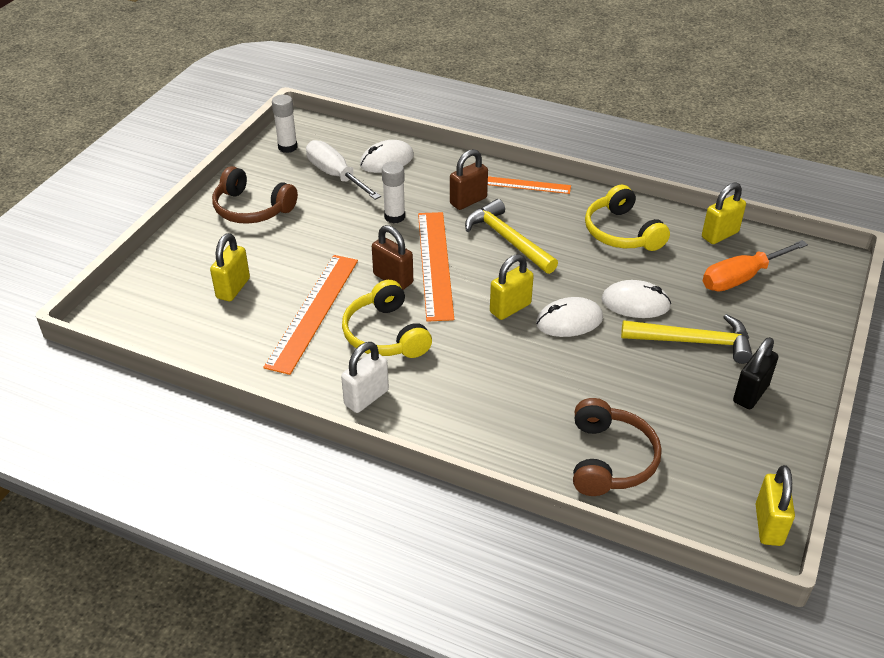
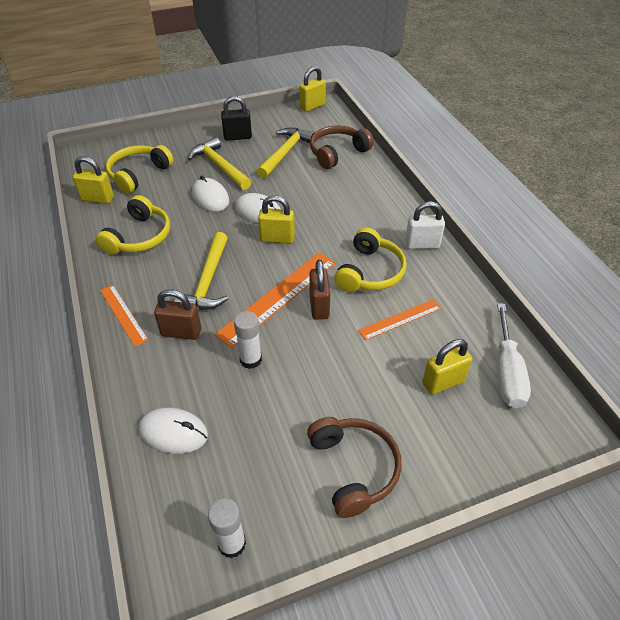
camera: 135 degrees left, 5 degrees up
orange ruler [263,255,358,375] -> orange ruler [358,299,442,340], size x0.58
white screwdriver [306,140,381,200] -> white screwdriver moved to [497,303,531,408]
orange screwdriver [703,240,808,291] -> yellow headphones [106,145,174,193]
none -> yellow hammer [257,128,315,178]

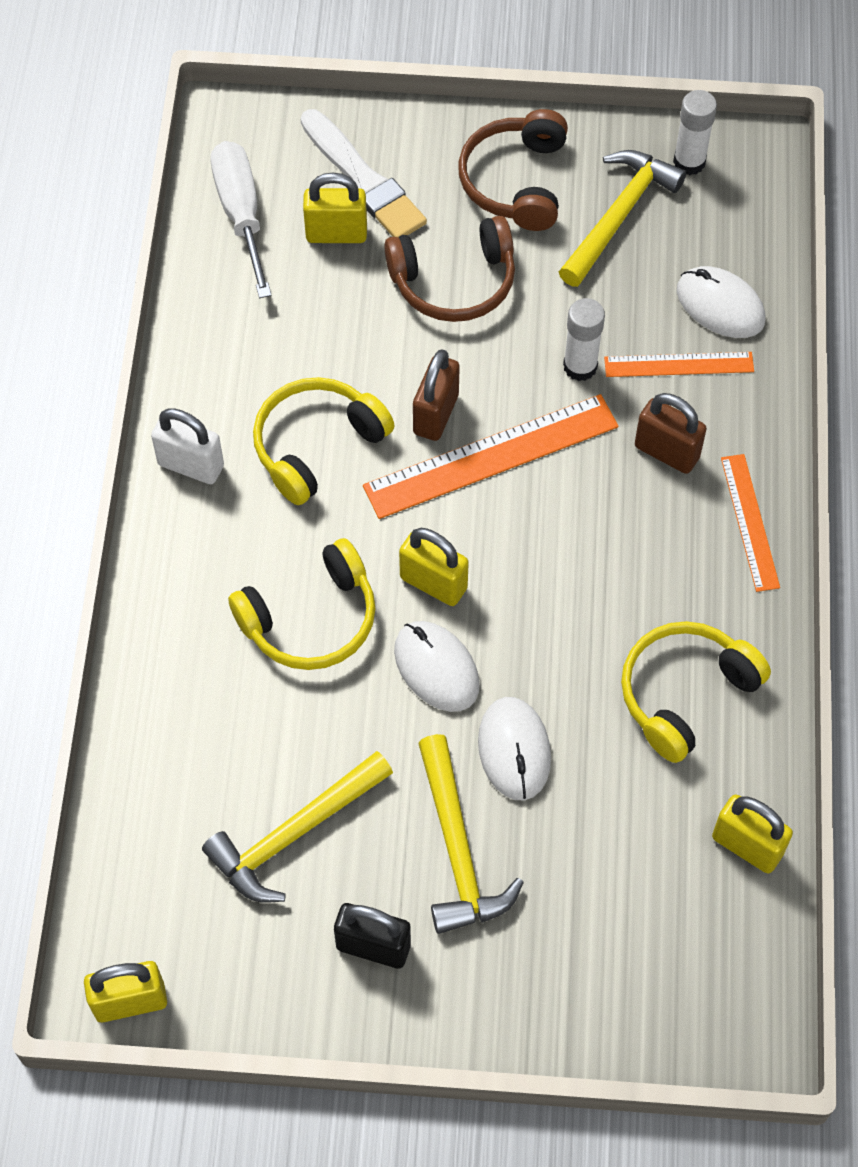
camera: 155 degrees left, 15 degrees up
yellow headphones [106,145,174,193] -> yellow headphones moved to [228,538,376,670]
yellow hammer [174,232,228,310] -> yellow hammer moved to [559,150,686,287]
brown headphones [310,126,374,169] -> brown headphones moved to [384,216,515,322]
orange ruler [358,299,442,340] -> orange ruler moved to [604,352,754,377]
white screwdriver [497,303,531,408] -> white screwdriver turned 45 degrees counterclockwise [211,141,272,298]
none -> white brush [301,109,427,237]

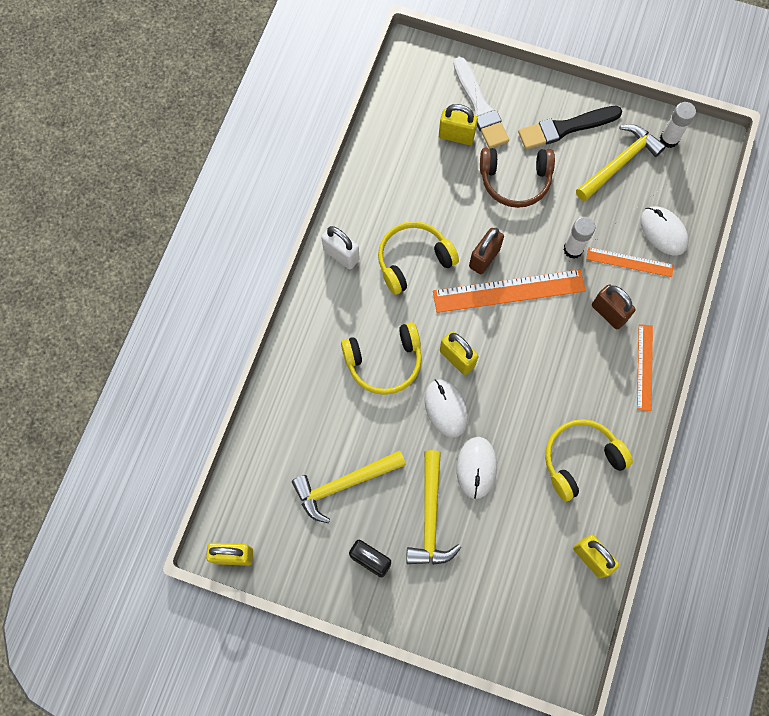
camera: 15 degrees right, 10 degrees up
white screwdriver [211,141,272,298] -> none
brown headphones [458,109,568,231] -> black brush [518,106,622,149]

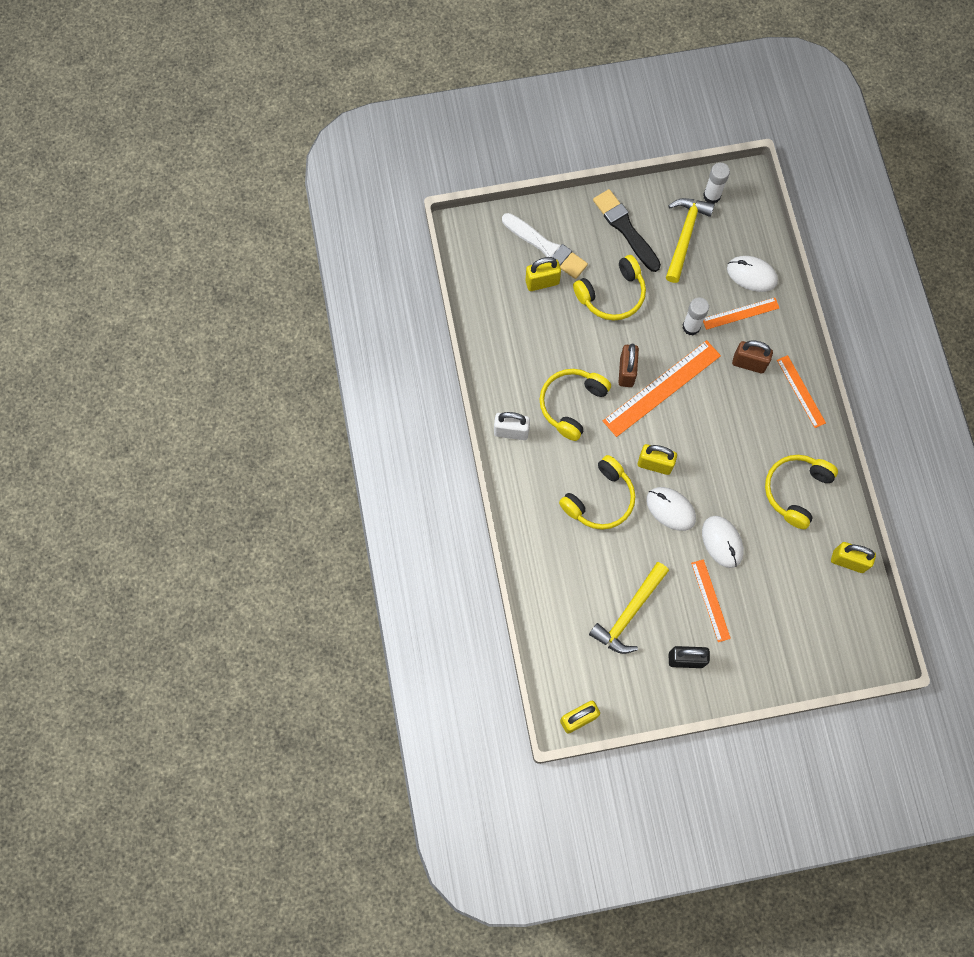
camera: 30 degrees left, 0 degrees up
yellow hammer [406,450,461,565] -> orange ruler [691,559,731,642]
brown headphones [480,148,555,208] -> yellow headphones [573,255,646,321]
black brush [518,106,622,149] -> black brush turned 105 degrees clockwise [593,189,661,272]

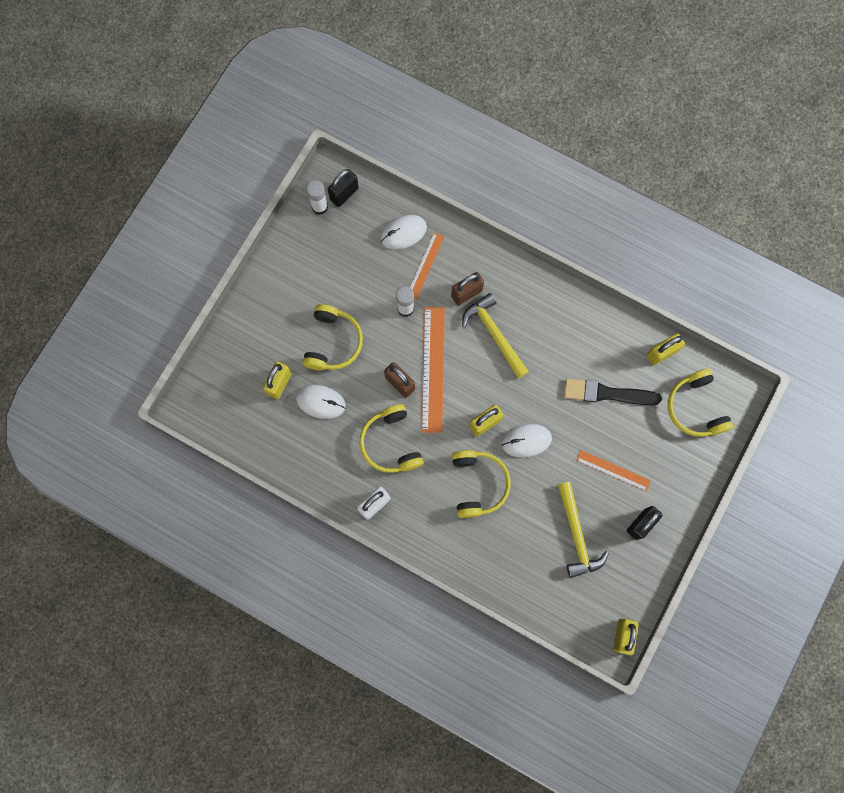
camera: 50 degrees left, 5 degrees up
white brush [502,213,588,279] -> none
black brush [593,189,661,272] -> black brush moved to [564,378,662,405]
yellow hammer [666,198,715,283] -> yellow hammer moved to [462,293,529,379]
white mouse [702,516,743,568] -> white mouse moved to [296,385,346,419]
yellow headphones [765,455,838,529] -> yellow headphones moved to [668,369,733,437]
orange ruler [777,355,826,428] -> none
none -> black padlock [328,169,359,207]

